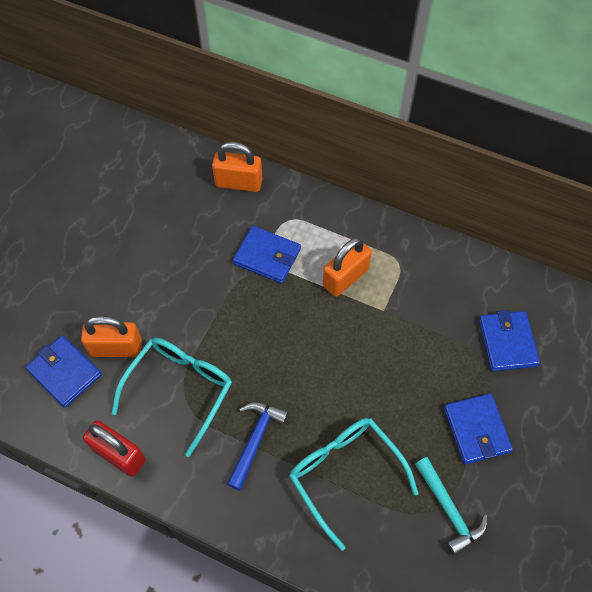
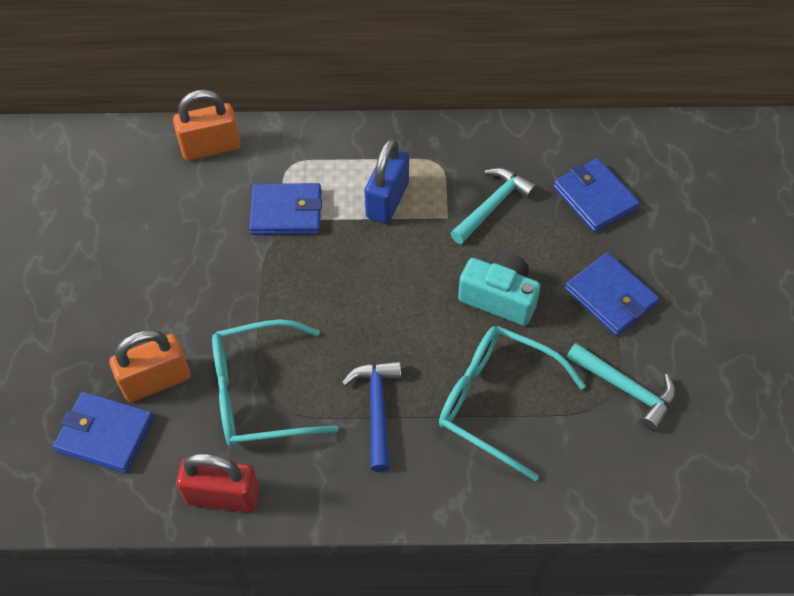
camera: 25 degrees left, 5 degrees down
turquoise glasses [112,338,232,457] -> turquoise glasses turned 105 degrees counterclockwise [212,319,338,446]
orange padlock [323,237,372,297] -> blue padlock [365,138,409,224]
none -> turquoise hammer [450,168,537,244]
none -> turquoise camera [458,252,540,326]

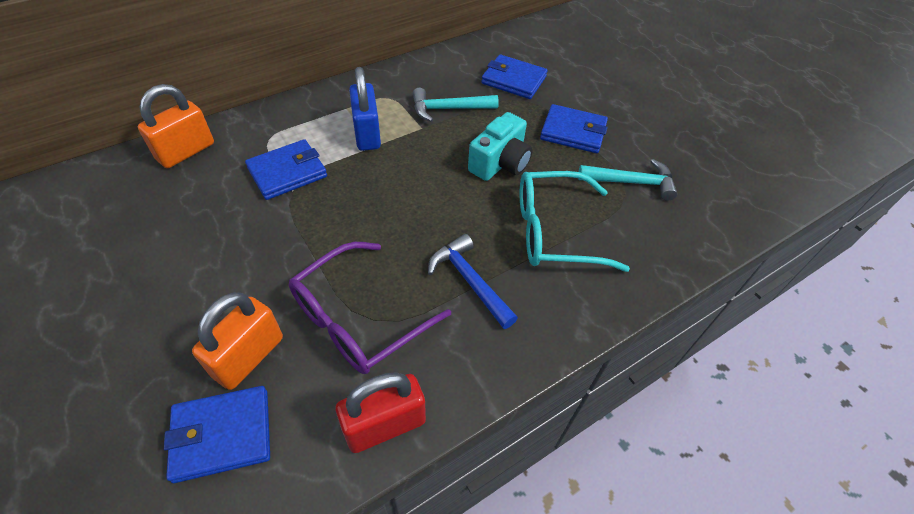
camera: 35 degrees left, 5 degrees down
turquoise glasses [212,319,338,446] -> purple glasses [289,242,451,374]
turquoise hammer [450,168,537,244] -> turquoise hammer turned 105 degrees counterclockwise [413,88,499,122]
turquoise camera [458,252,540,326] -> turquoise camera turned 135 degrees clockwise [468,112,533,181]

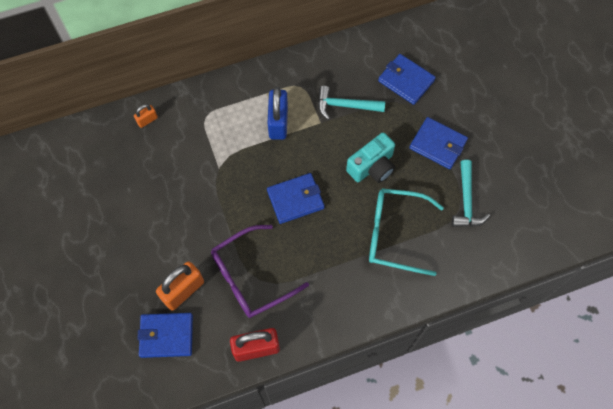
camera: 15 degrees right, 15 degrees up
orange padlock [138,84,214,168] -> orange padlock [134,104,158,128], size x0.51
blue wallet [245,139,327,200] -> blue wallet moved to [267,173,325,224]
blue hammer [428,234,518,329] -> none
turquoise hammer [578,159,677,201] -> turquoise hammer turned 75 degrees clockwise [452,160,490,227]

